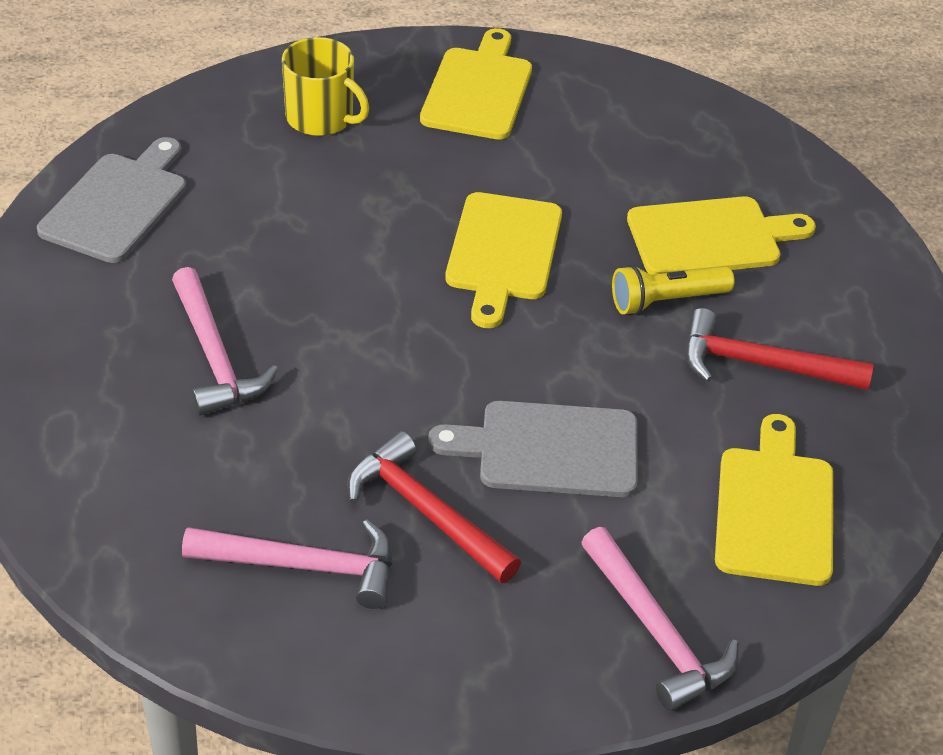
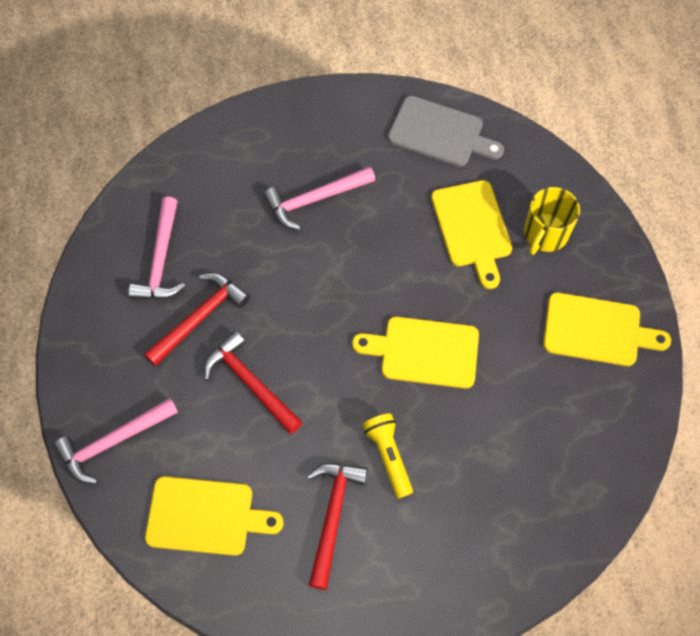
camera: 90 degrees right, 20 degrees up
grey cutting board [428,401,637,497] -> red hammer [204,331,303,434]
yellow cutting board [627,196,816,275] -> yellow cutting board moved to [431,180,512,289]

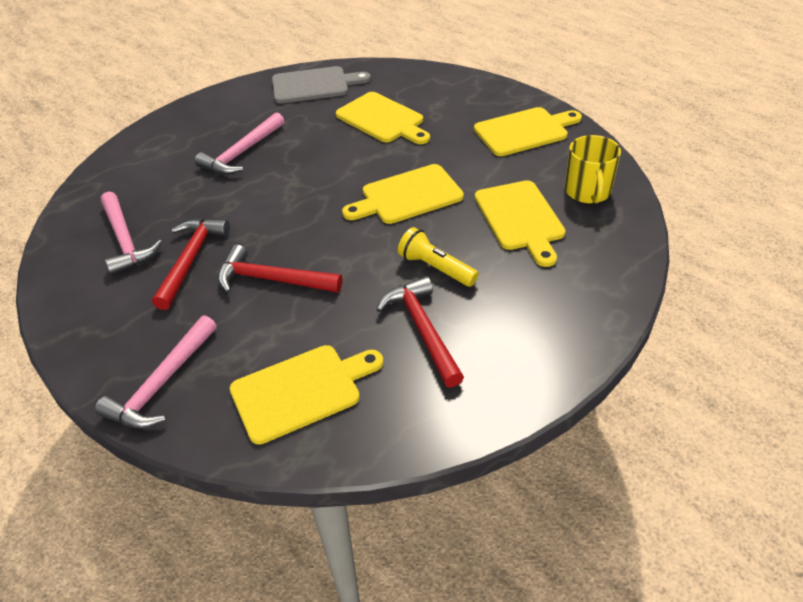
camera: 30 degrees left, 20 degrees down
yellow mug [524,187,580,255] -> yellow mug moved to [565,135,621,203]
none -> yellow cutting board [475,180,566,267]

